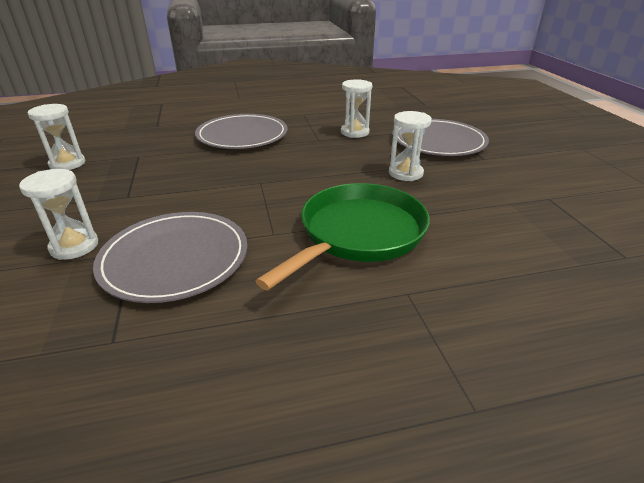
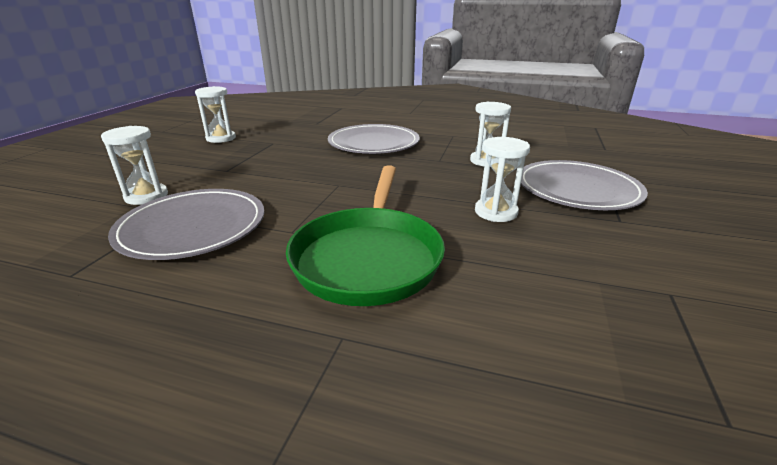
camera: 30 degrees right, 5 degrees down
green pan [256,183,430,290] -> green pan turned 120 degrees clockwise [286,165,445,306]

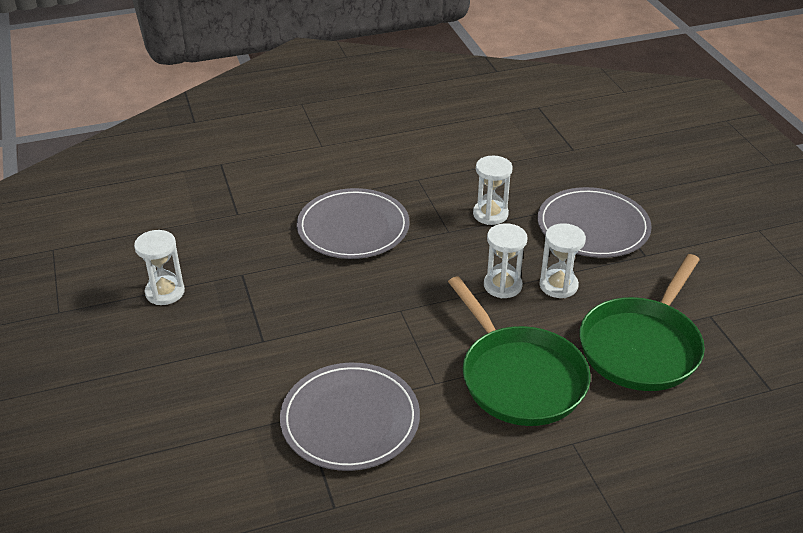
camera: 35 degrees left, 10 degrees up
white hourglass [101,126,168,205] -> white hourglass moved to [484,223,528,298]
none -> green pan [580,254,705,391]

